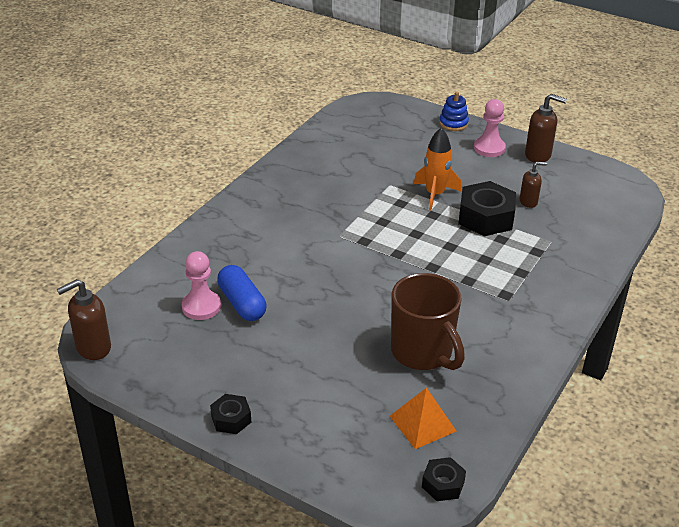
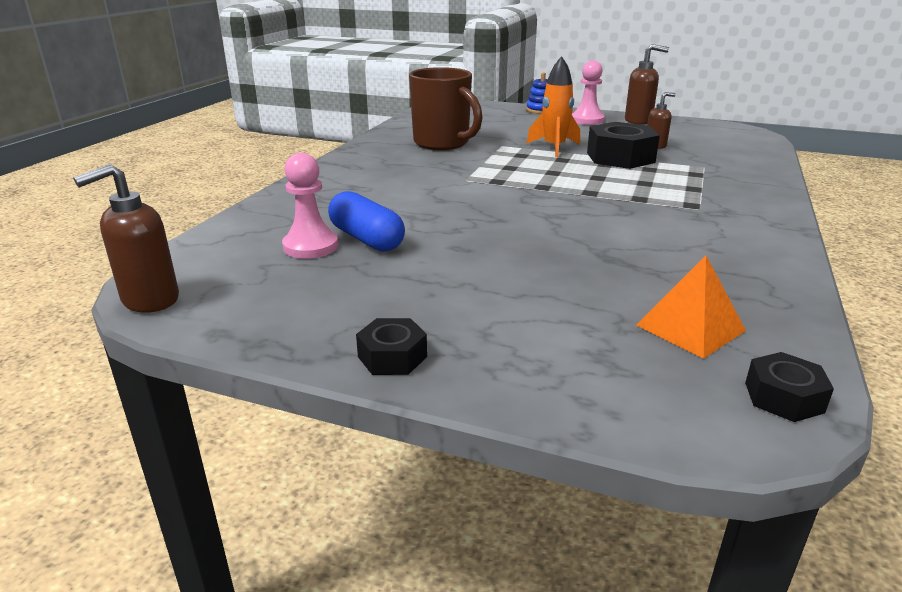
camera: 10 degrees left, 10 degrees down
brown mug [391,273,465,370] -> brown mug moved to [409,67,483,150]

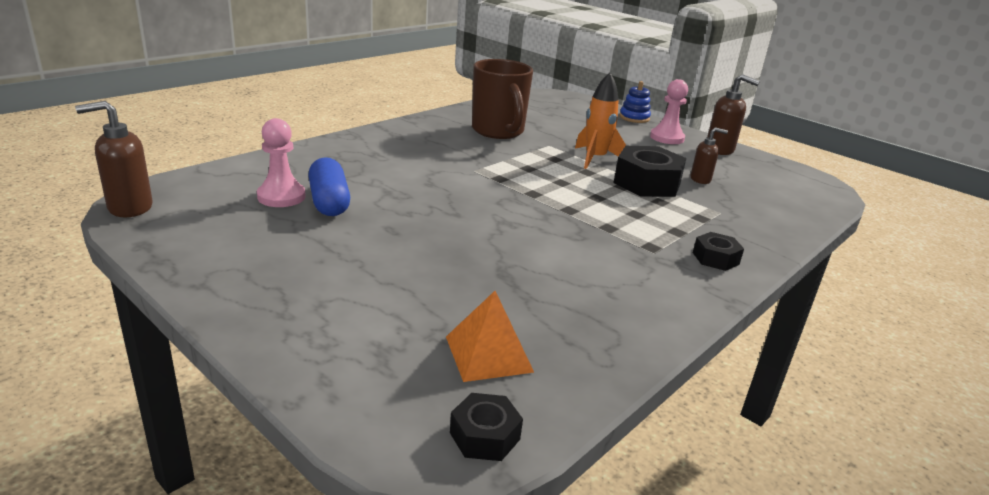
camera: 20 degrees right, 0 degrees up
black nut [356,318,427,375] -> black nut moved to [693,232,744,271]

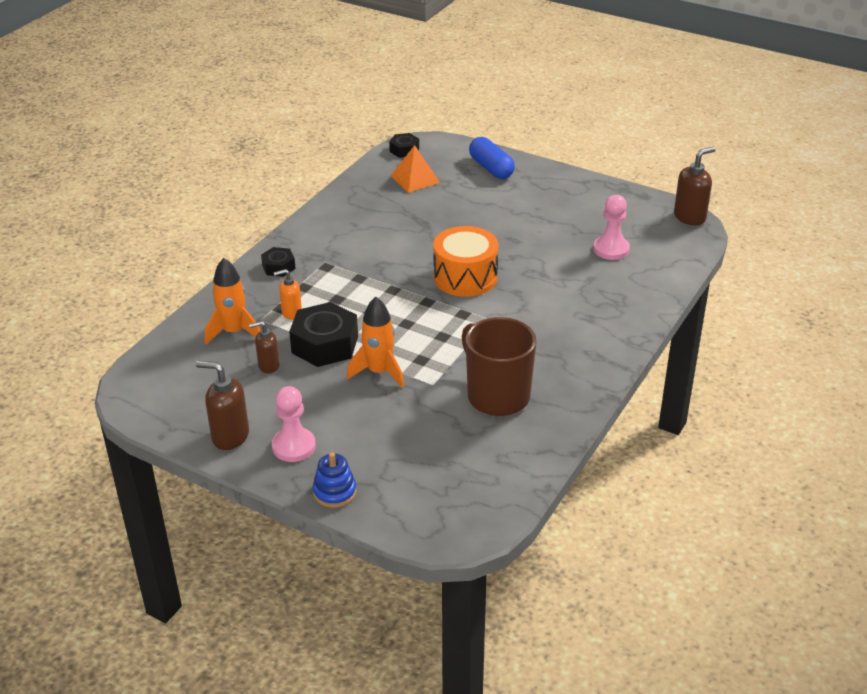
camera: 170 degrees right, 10 degrees up
blue capsule [308,157,350,216] -> blue capsule moved to [469,137,515,179]
none -> orange rocket [205,258,260,345]
none -> orange soap dispenser [274,269,302,320]
none -> orange drum [433,226,498,297]

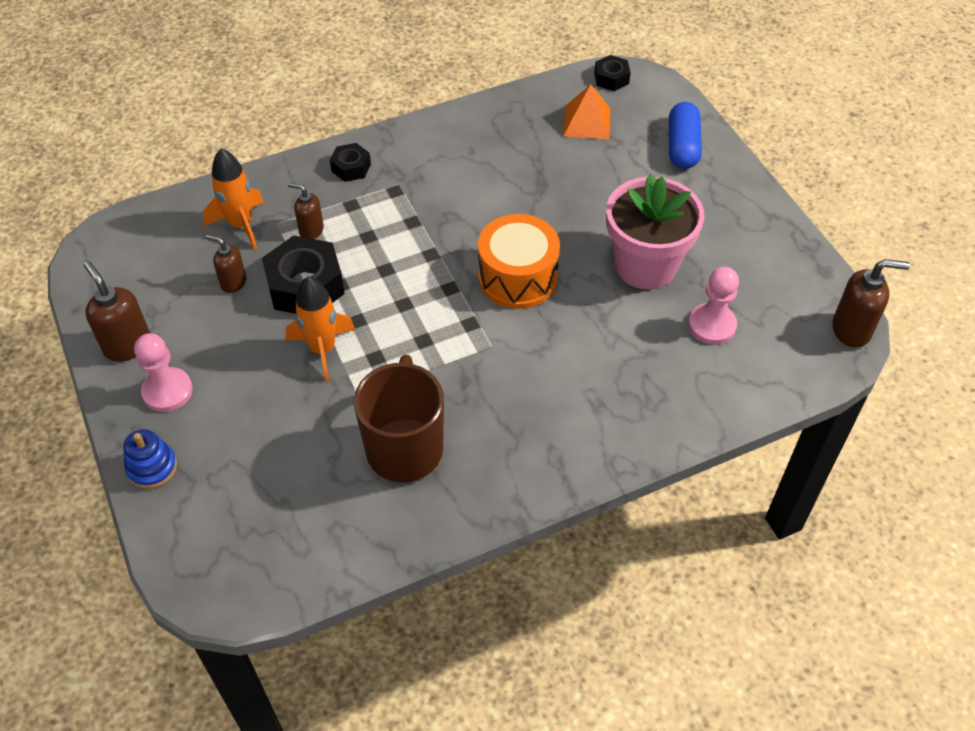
camera: 35 degrees right, 15 degrees up
orange soap dispenser [274,269,302,320] -> brown soap dispenser [288,183,324,239]
none -> pink flower pot [606,174,704,289]

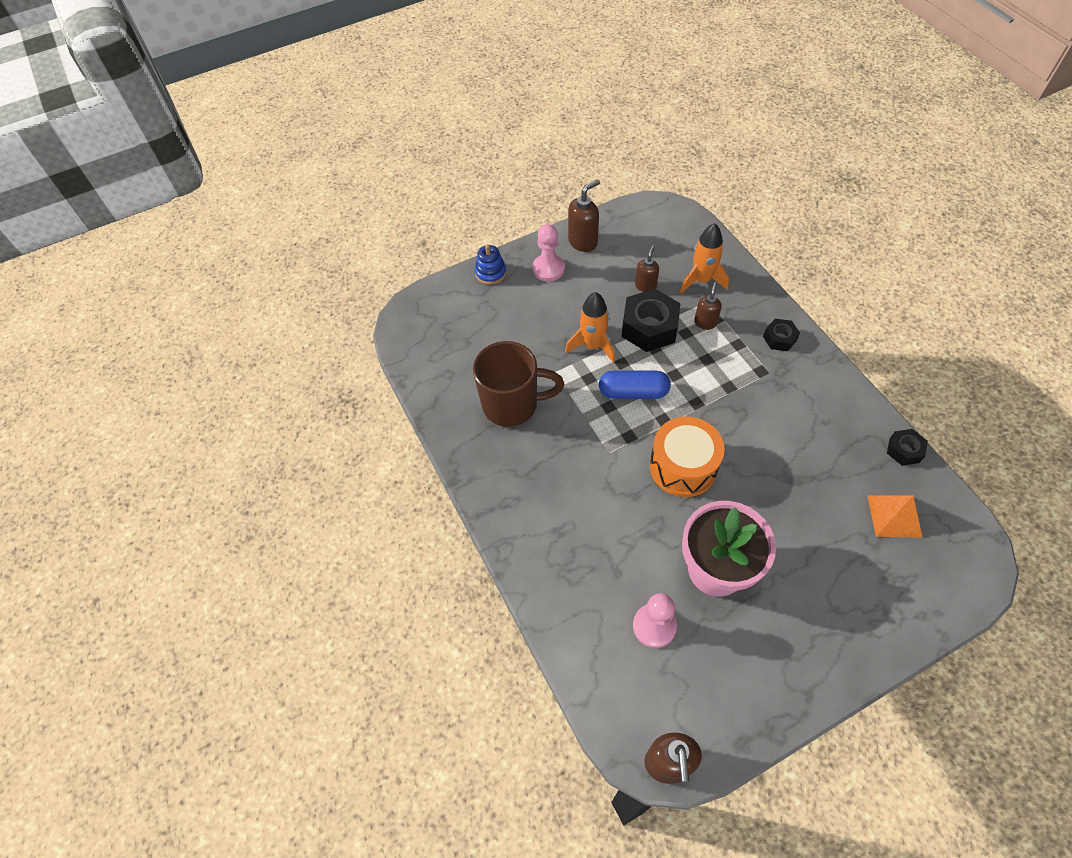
camera: 90 degrees right, 5 degrees up
black nut [594,55,631,91] -> black nut moved to [887,429,928,466]
blue capsule [669,102,702,169] -> blue capsule moved to [599,371,671,399]

